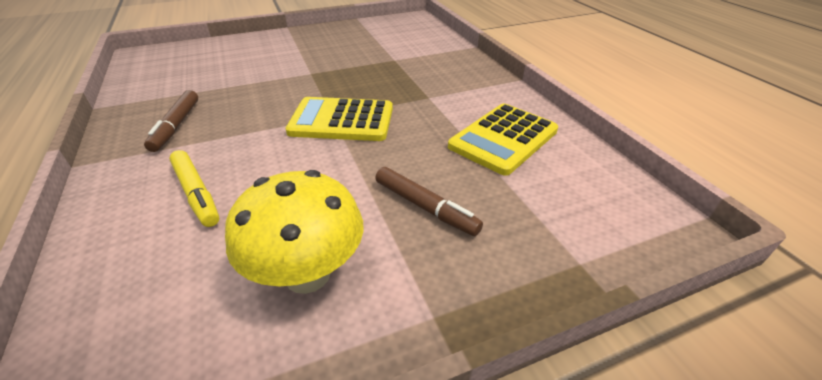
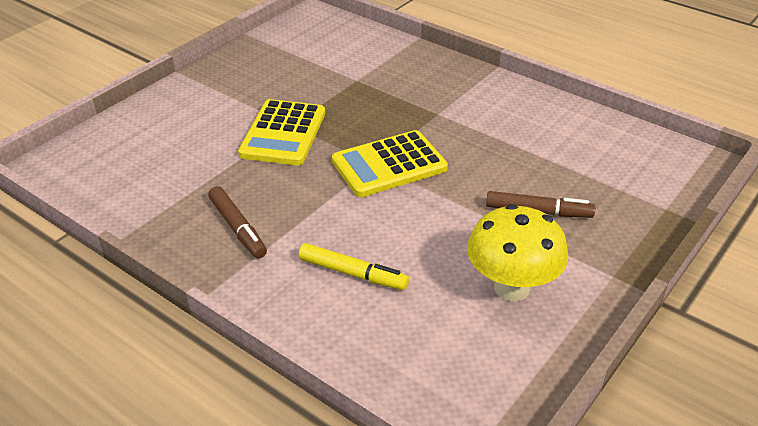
camera: 30 degrees left, 0 degrees up
yellow calculator [448,103,558,176] -> yellow calculator moved to [238,99,325,165]

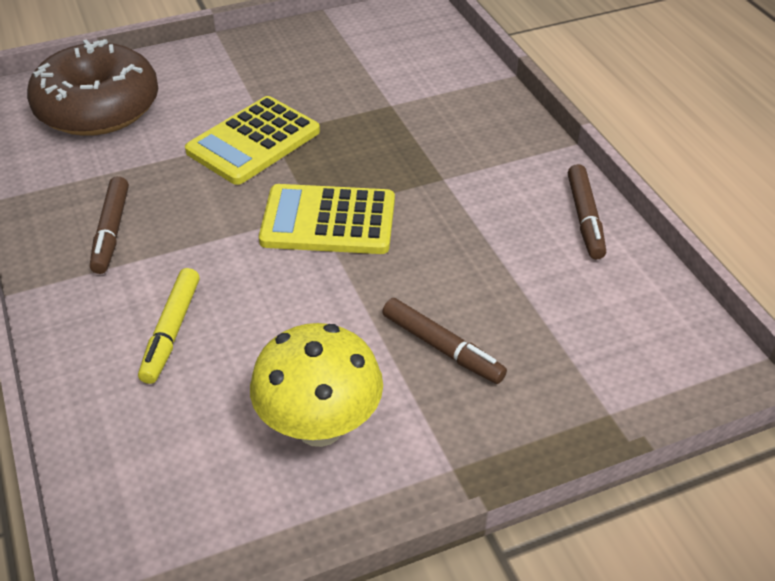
camera: 30 degrees right, 5 degrees up
yellow marker [299,243,409,290] -> yellow marker turned 45 degrees clockwise [138,268,200,384]
none -> brown donut [27,39,158,136]
none -> brown marker [568,164,606,259]

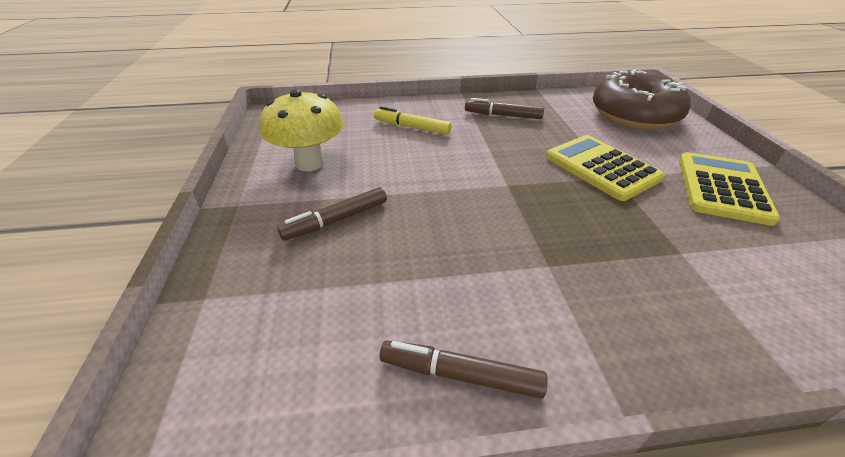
camera: 105 degrees right, 5 degrees down
yellow calculator [259,184,395,254] -> yellow calculator moved to [679,152,780,226]

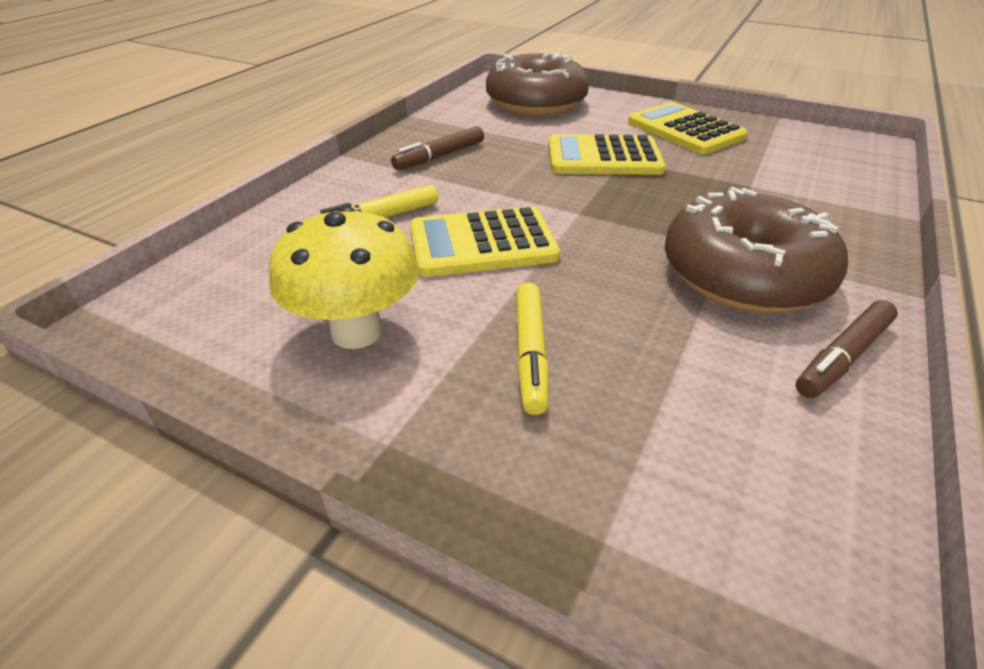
camera: 55 degrees left, 0 degrees up
brown marker [278,187,387,241] -> yellow marker [516,282,549,415]
none -> yellow calculator [410,206,560,277]
none -> brown donut [665,187,848,313]

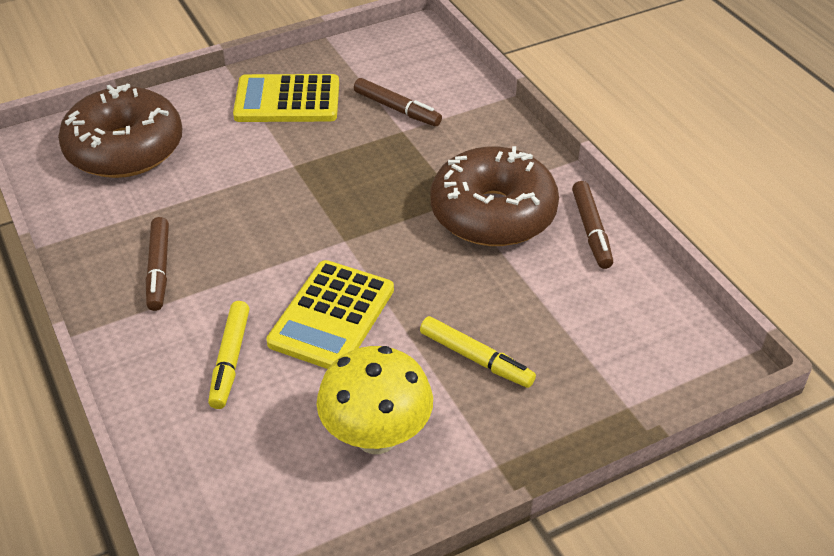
camera: 55 degrees left, 5 degrees up
yellow calculator [548,134,666,175] -> none
none -> brown marker [354,78,442,126]

